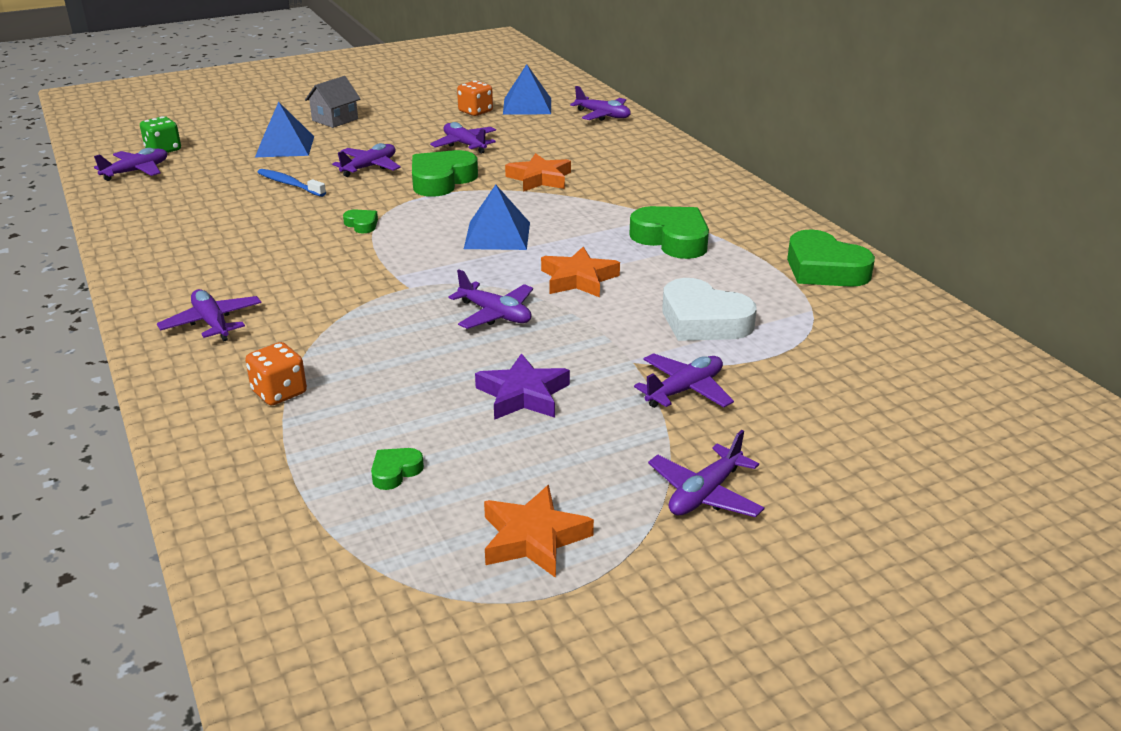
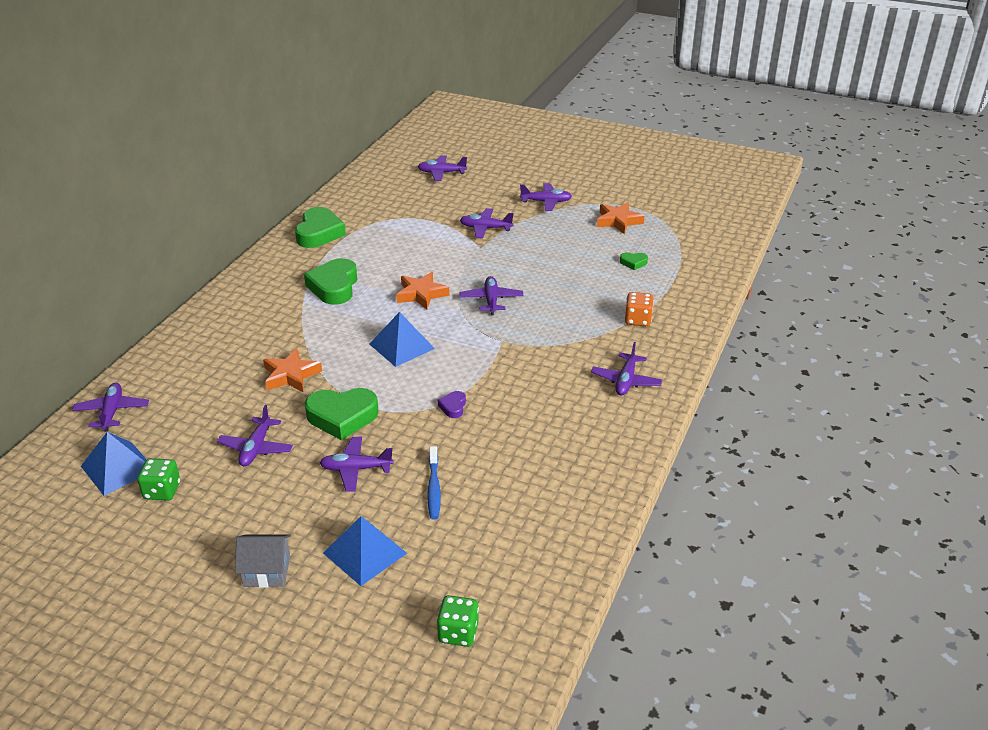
camera: 130 degrees left, 5 degrees up
purple plane [94,148,167,181] -> purple plane moved to [418,155,467,181]
green heart [343,209,378,233] -> purple heart [438,391,466,418]
orange dice [457,81,493,116] -> green dice [137,458,180,501]
purple star [475,353,570,420] -> none
white heart [662,278,757,341] -> none

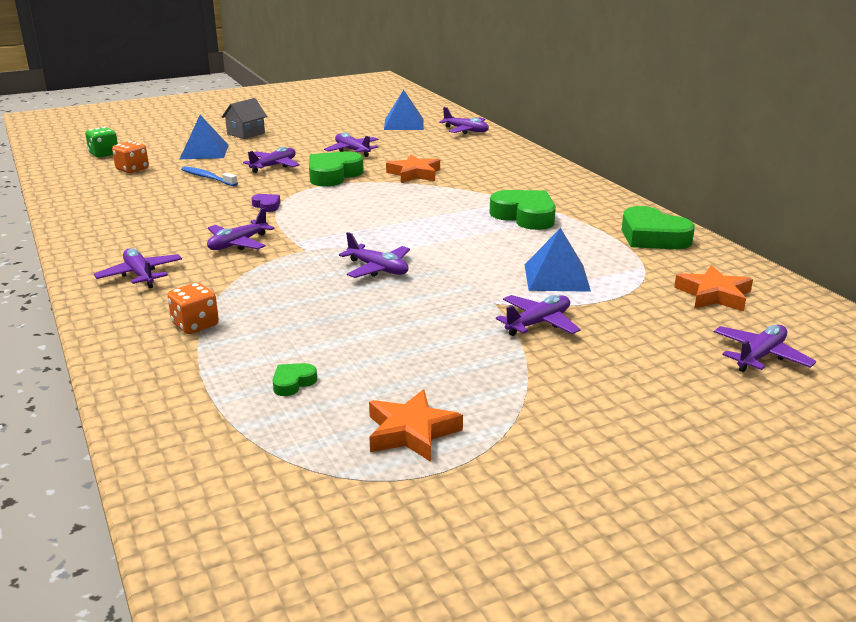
camera: 130 degrees right, 10 degrees down
green dice [137,458,180,501] -> none
blue pyramid [369,312,435,367] -> blue pyramid moved to [525,228,591,292]
orange star [396,272,450,310] -> orange star moved to [674,265,753,312]
purple plane [520,183,572,211] -> purple plane moved to [207,208,275,250]
none -> orange dice [112,141,149,173]

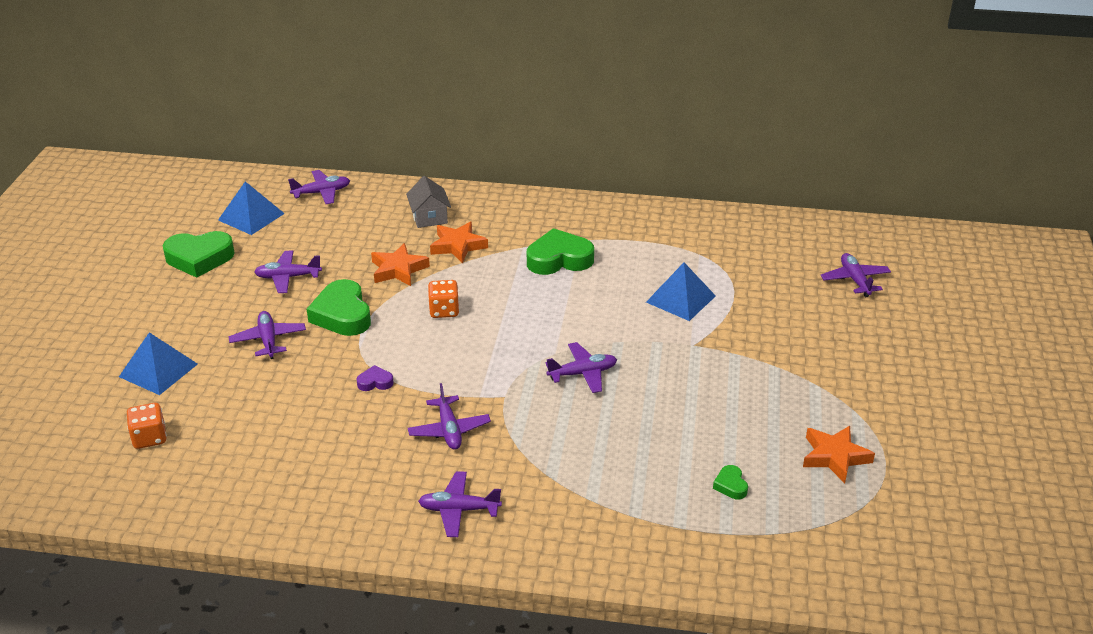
camera: 55 degrees left, 10 degrees up
green dice [85,127,118,158] -> none
orange dice [167,283,219,334] -> orange dice moved to [428,280,459,318]
blue toothbrush [181,166,238,186] -> none
grey house [222,98,267,139] -> grey house moved to [406,176,451,228]
purple plane [496,295,581,336] -> none
green heart [622,206,695,249] -> green heart moved to [163,231,235,278]
orange star [674,265,753,312] -> orange star moved to [430,222,488,263]

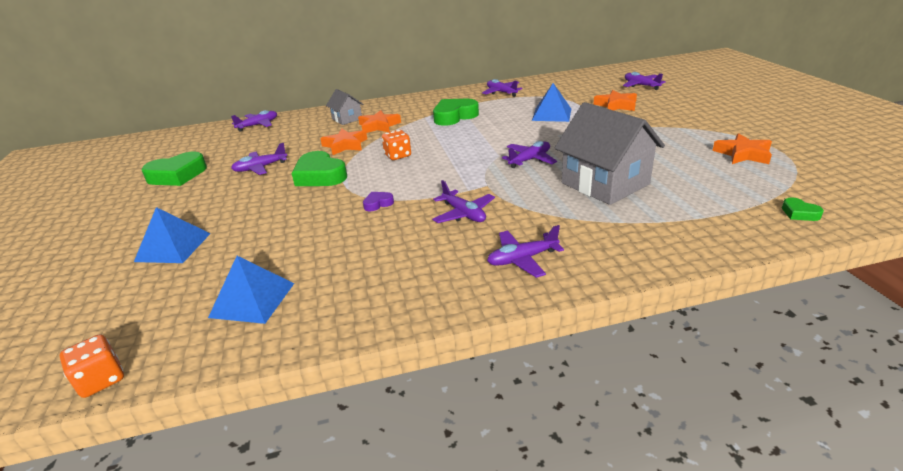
camera: 20 degrees left, 5 degrees down
orange dice [127,403,167,449] -> orange dice moved to [59,334,124,398]
blue pyramid [218,181,285,235] -> blue pyramid moved to [208,256,294,324]
purple plane [229,311,306,359] -> purple plane moved to [482,79,523,97]
green heart [713,465,748,499] -> green heart moved to [782,197,824,221]
none -> grey house [555,102,665,205]
none -> orange star [593,90,637,111]

